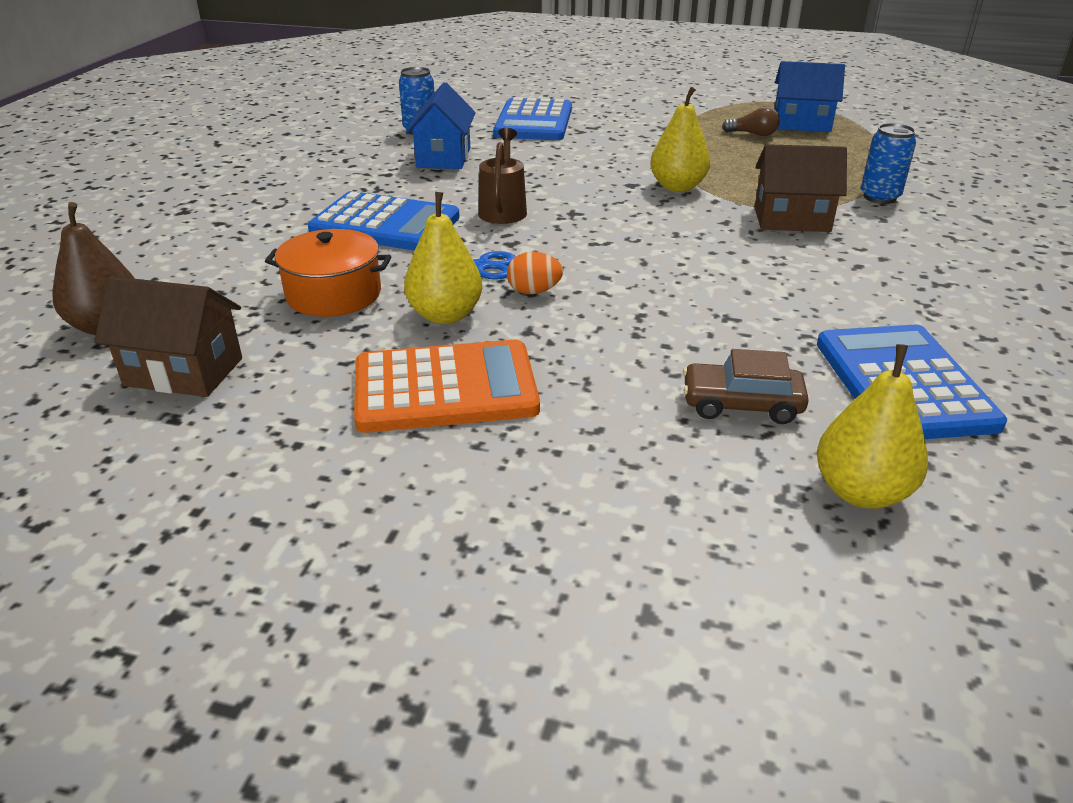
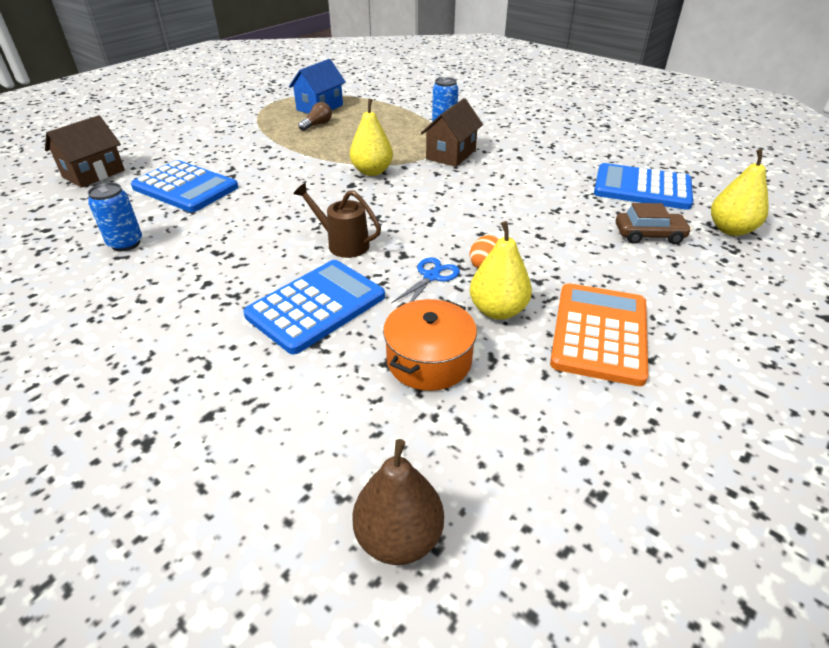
camera: 65 degrees left, 5 degrees up
brown house [94,276,242,397] -> brown house moved to [45,115,125,188]
blue house [406,82,476,169] -> none
brown car [683,349,809,424] -> brown car turned 120 degrees counterclockwise [616,203,692,244]

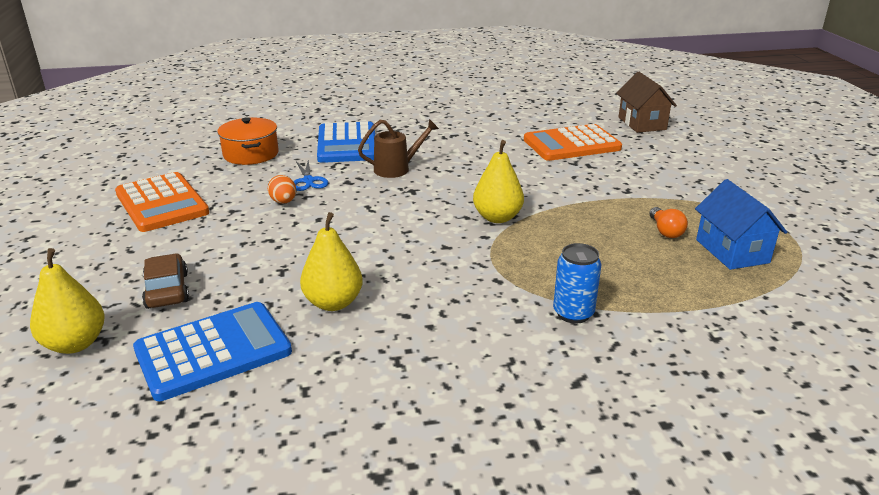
camera: 130 degrees right, 10 degrees down
blue can [88,183,142,251] -> none
blue calculator [131,160,238,212] -> orange calculator [524,124,622,161]
brown light bulb [298,102,332,131] -> orange light bulb [649,207,688,238]
brown pear [352,439,444,565] -> none
brown house [421,98,483,167] -> none
yellow pear [470,221,532,320] -> yellow pear moved to [300,212,363,311]
brown car [616,203,692,244] -> brown car turned 120 degrees clockwise [142,253,189,309]

